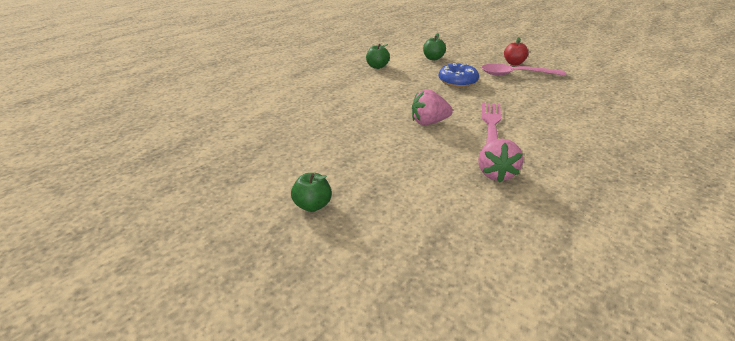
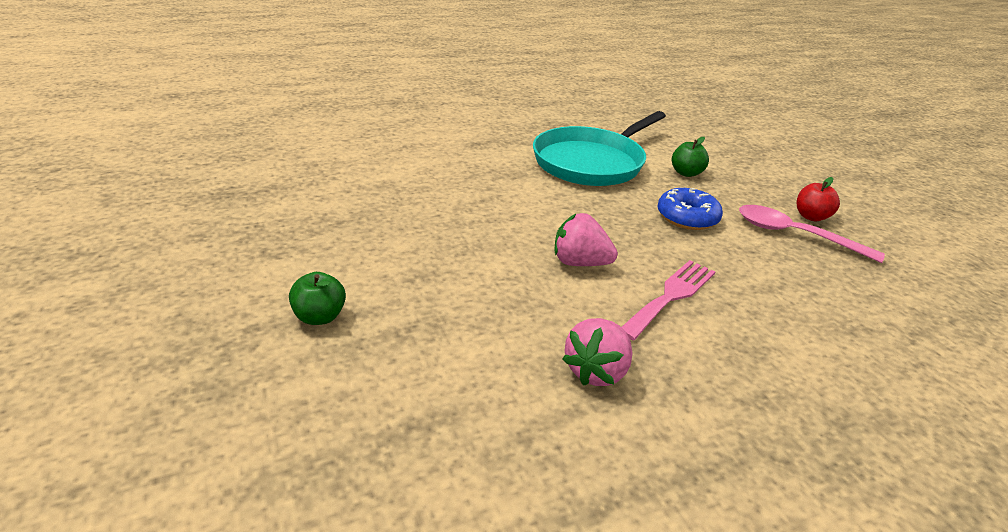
camera: 25 degrees right, 0 degrees up
green apple [366,44,390,69] -> turquoise pan [533,111,666,186]

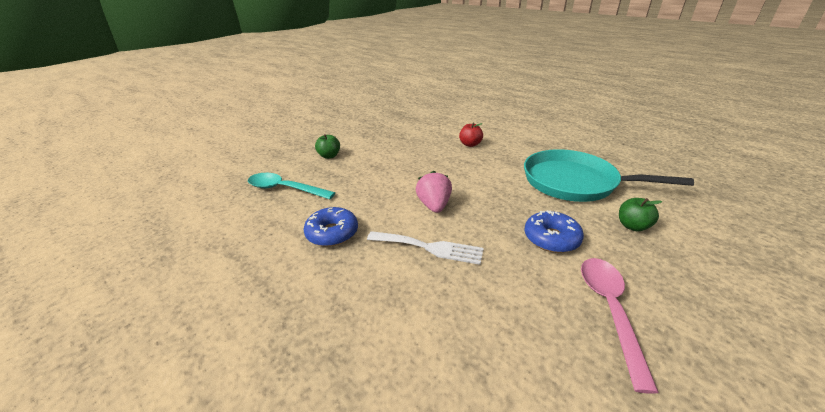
camera: 70 degrees right, 0 degrees up
pink strawberry [562,318,632,386] -> blue donut [304,207,358,247]
pink fork [622,260,715,340] -> white fork [367,231,484,265]
red apple [797,177,840,221] -> red apple moved to [459,122,483,147]
none -> turquoise spoon [248,173,335,199]

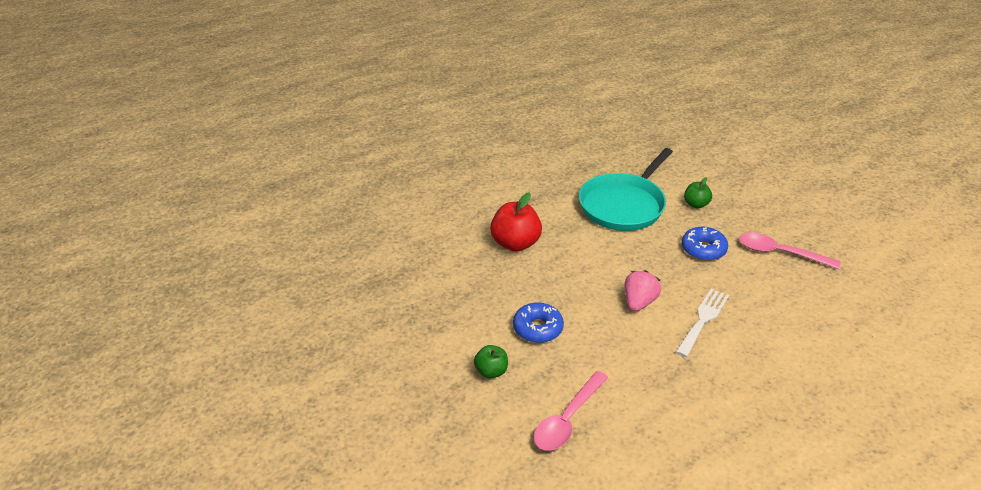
camera: 75 degrees left, 5 degrees up
turquoise spoon [248,173,335,199] -> pink spoon [534,371,608,451]
blue donut [304,207,358,247] -> blue donut moved to [513,302,564,343]
pink strawberry [416,171,452,213] -> pink strawberry turned 105 degrees clockwise [625,270,661,311]
red apple [459,122,483,147] -> red apple [490,192,542,252], size x1.76

